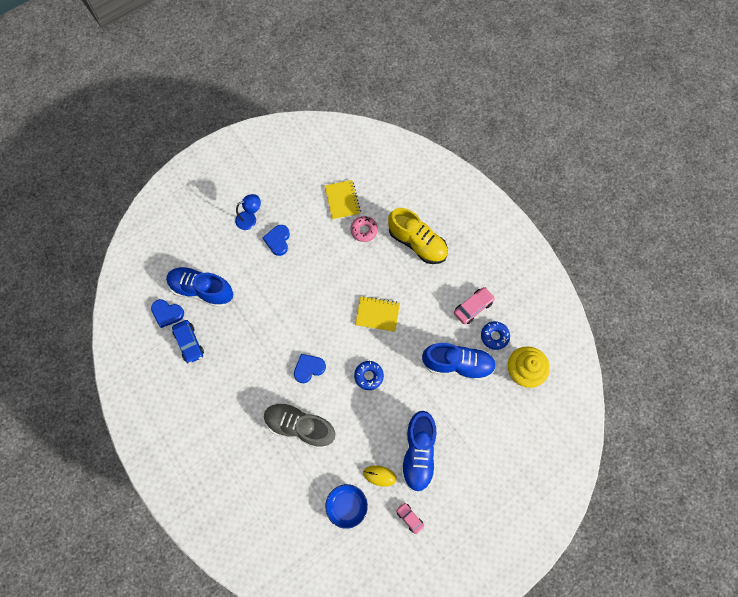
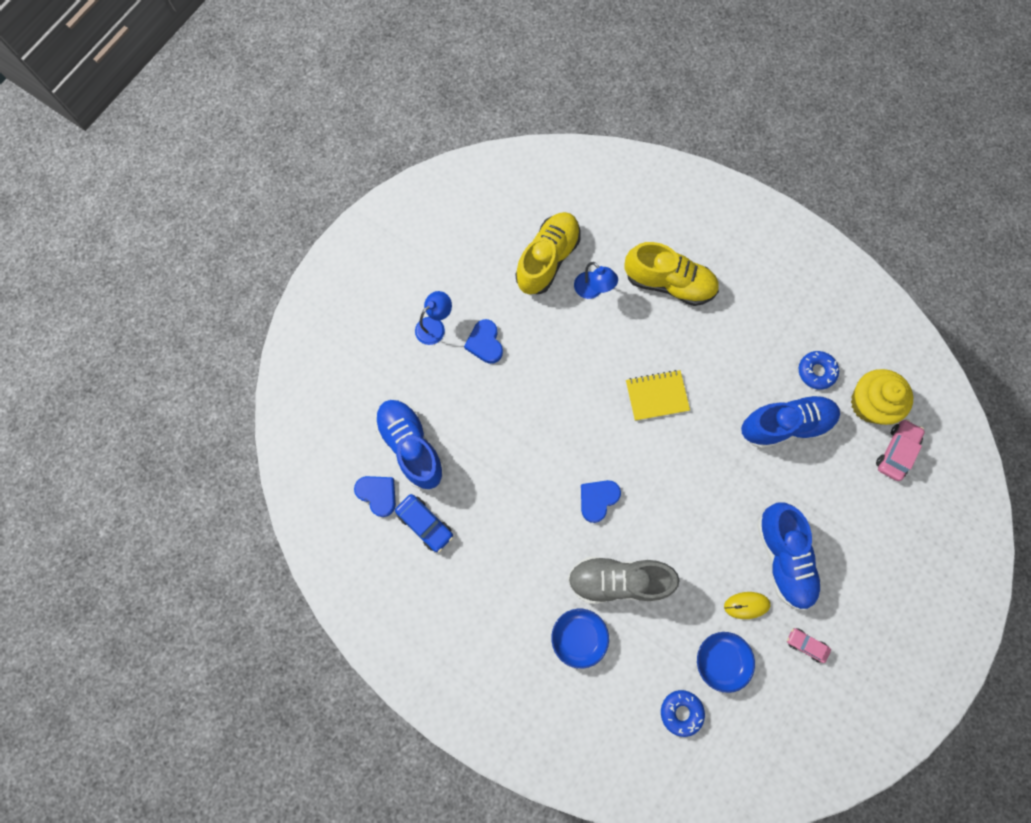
camera: 20 degrees left, 5 degrees up
blue heart [151,299,184,328] -> blue heart turned 135 degrees counterclockwise [354,476,396,517]
blue shoe [166,267,233,308] -> blue shoe turned 60 degrees clockwise [374,399,444,489]
yellow notebook [324,180,361,220] -> yellow shoe [515,212,581,294]
pink donut [350,216,378,242] -> blue lamp [574,262,618,299]
blue donut [354,361,384,390] -> blue donut moved to [661,690,705,737]
pink car [454,287,495,324] -> pink car moved to [876,419,925,481]
none -> blue bowl [551,609,609,669]

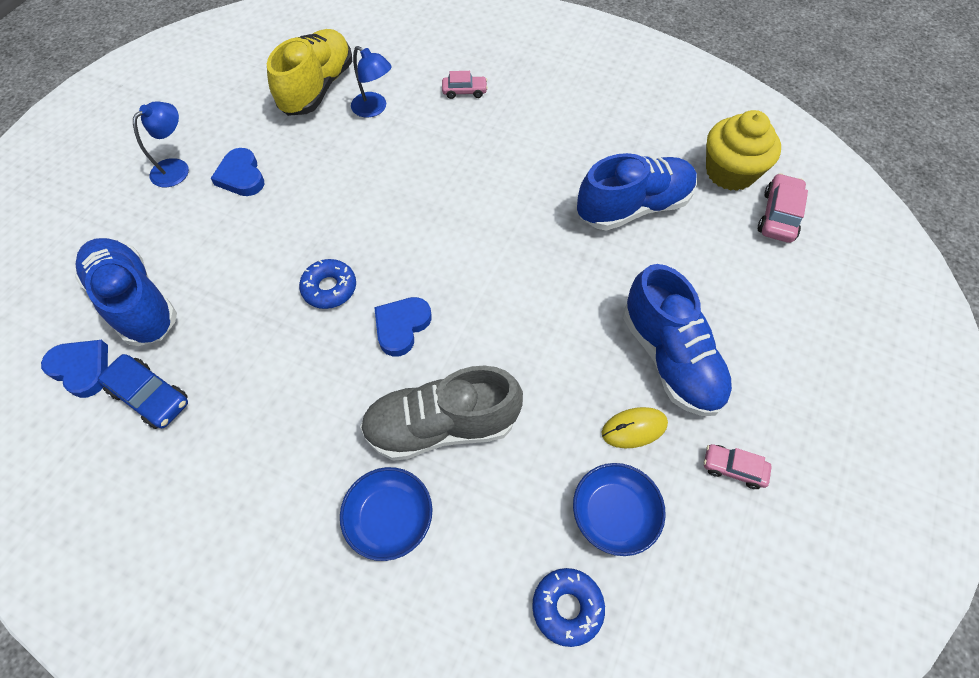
camera: 10 degrees left, 15 degrees down
yellow shoe [625,242,719,306] -> pink car [442,71,488,99]
yellow notebook [626,370,690,421] -> none
blue donut [799,351,839,390] -> blue donut moved to [299,259,356,309]

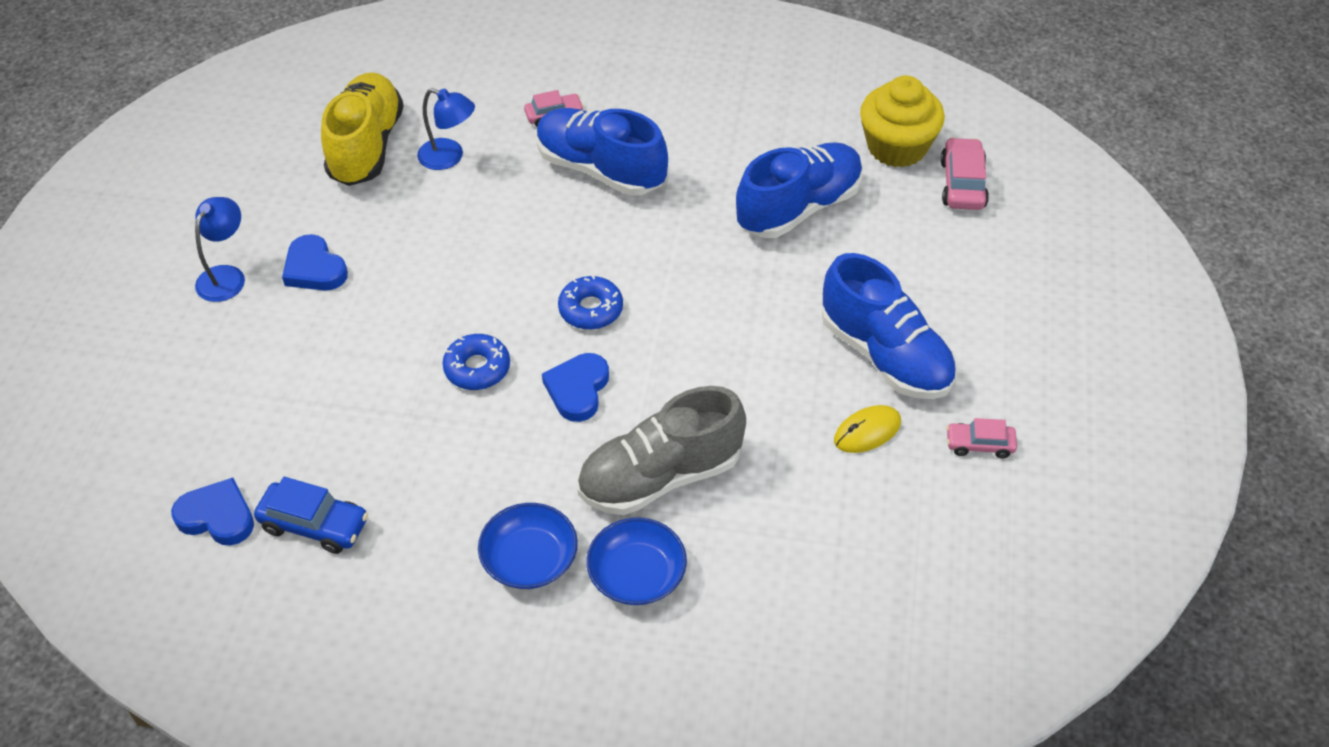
camera: 15 degrees left, 10 degrees down
blue shoe [75,238,177,346] -> blue shoe moved to [537,108,668,196]
blue donut [532,568,605,647] -> blue donut moved to [558,275,623,330]
blue bowl [573,463,666,556] -> blue bowl moved to [478,503,578,589]

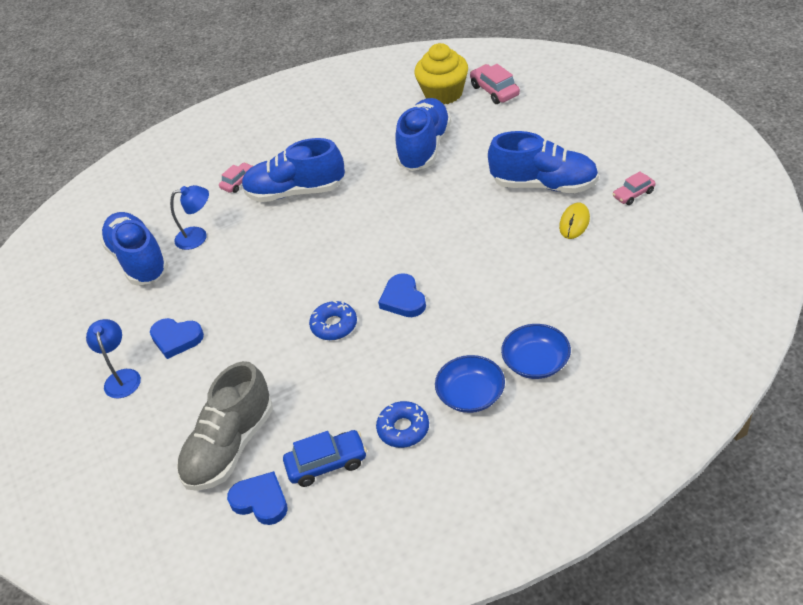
camera: 30 degrees left, 5 degrees down
blue heart [171,478,254,546] -> blue heart turned 45 degrees clockwise [227,471,288,525]
yellow shoe [321,72,404,186] -> blue shoe [100,212,169,286]
blue donut [558,275,623,330] -> blue donut moved to [376,401,429,448]
grey shoe [577,386,746,515] -> grey shoe moved to [177,361,273,491]

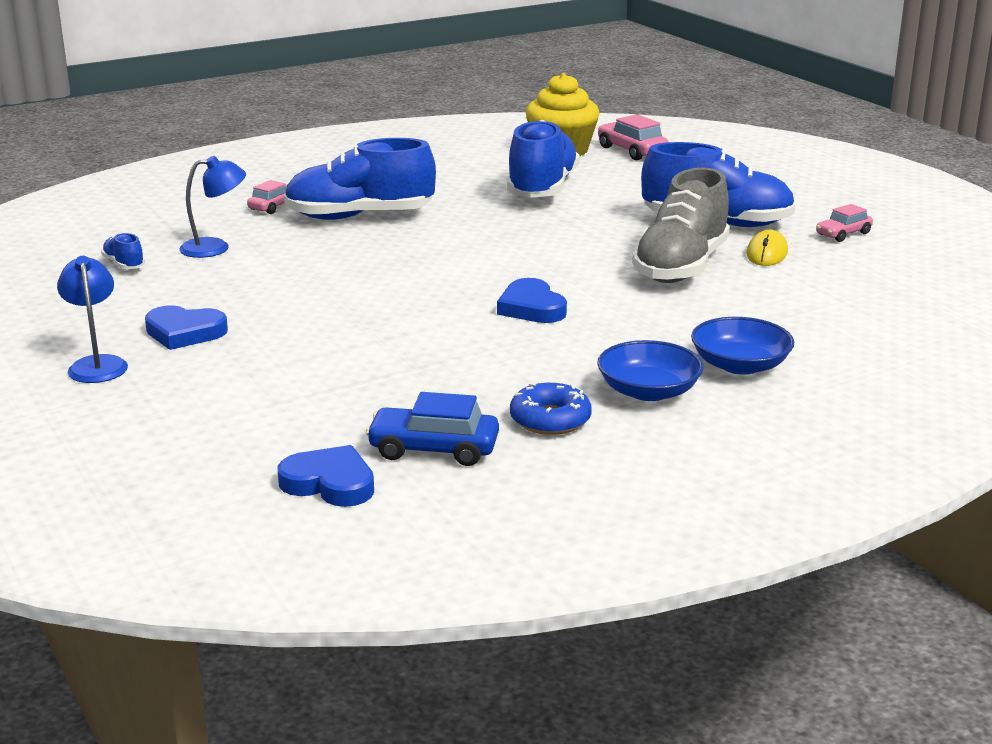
camera: 10 degrees left, 20 degrees down
blue shoe [100,212,169,286] -> blue shoe [101,233,145,269], size x0.42
grey shoe [177,361,273,491] -> grey shoe moved to [632,168,730,283]
blue car [283,430,367,487] -> blue car turned 150 degrees counterclockwise [366,392,499,466]
blue donut [309,300,357,340] -> none

